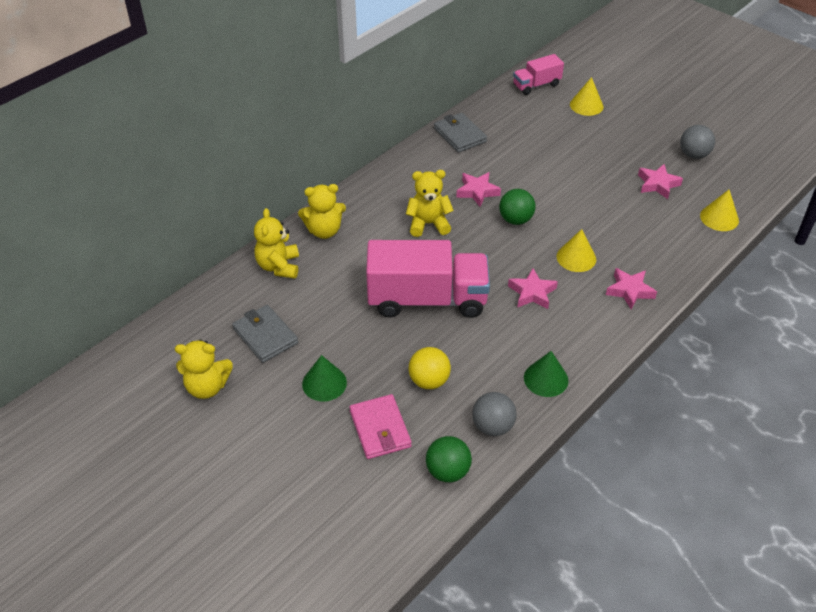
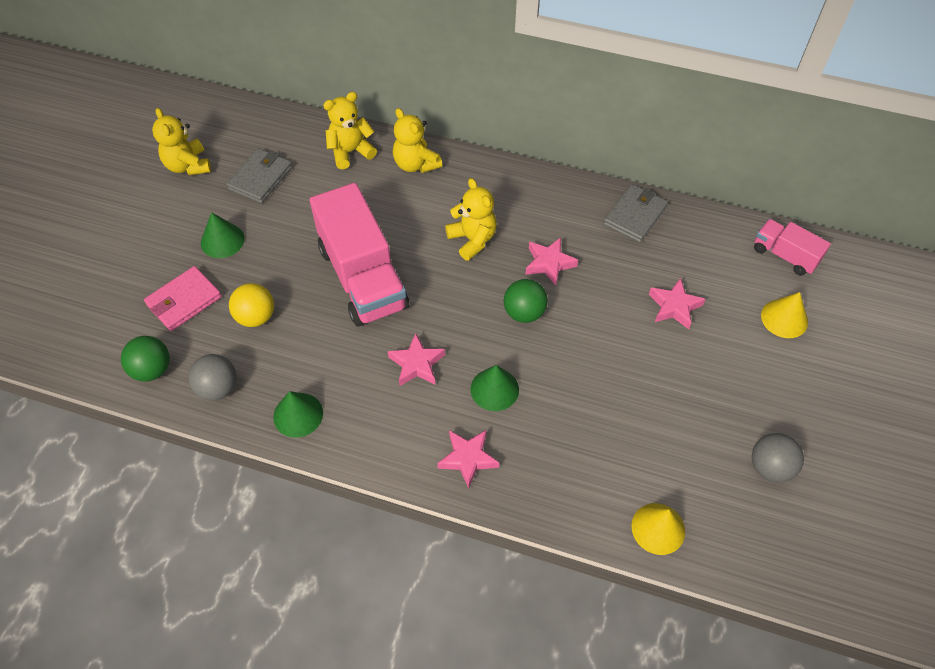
camera: 65 degrees right, 10 degrees up
yellow cone [557,229,596,272] -> green cone [470,365,519,411]
pink star [638,164,683,199] -> pink star moved to [649,278,706,329]

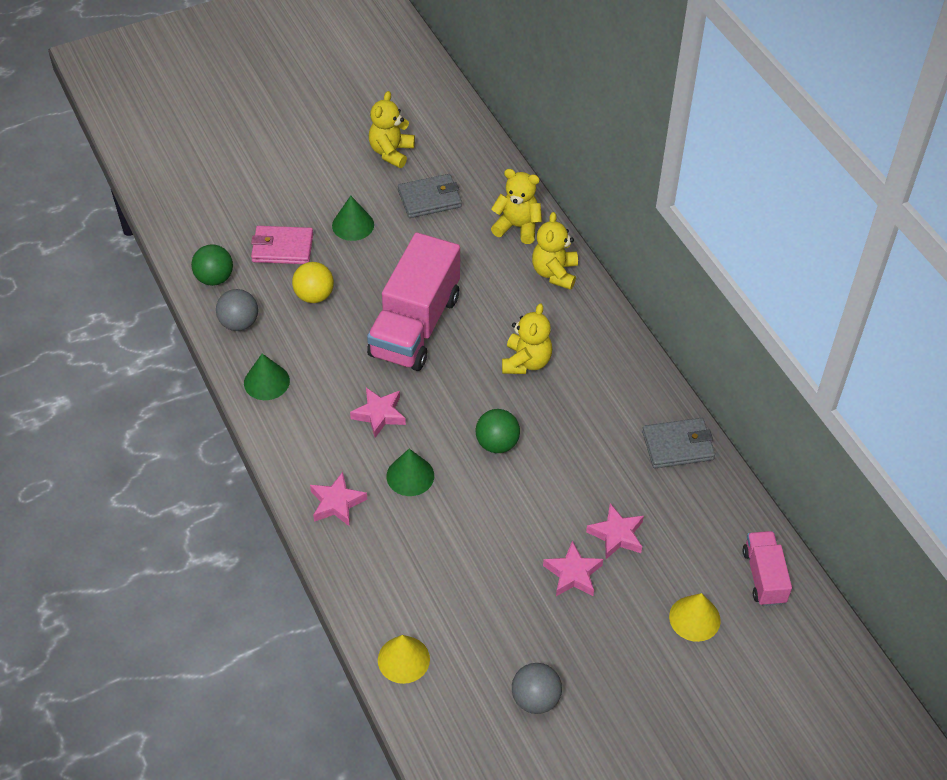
camera: 45 degrees right, 5 degrees down
pink star [526,237,578,286] -> pink star moved to [543,541,603,596]

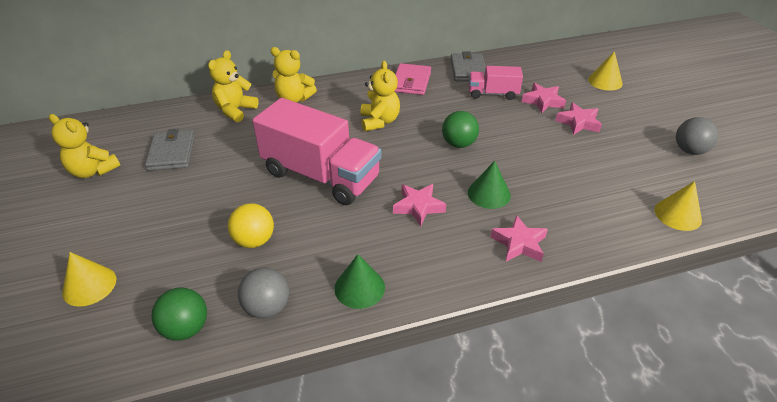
camera: 80 degrees left, 10 degrees down
pink wallet [251,226,313,264] -> pink wallet moved to [394,63,431,95]
green cone [332,196,374,241] -> none
yellow teddy bear [502,303,552,374] -> yellow teddy bear turned 60 degrees clockwise [361,61,400,131]
pink truck [743,531,792,606] -> pink truck moved to [469,66,523,100]
none -> yellow cone [62,252,116,307]

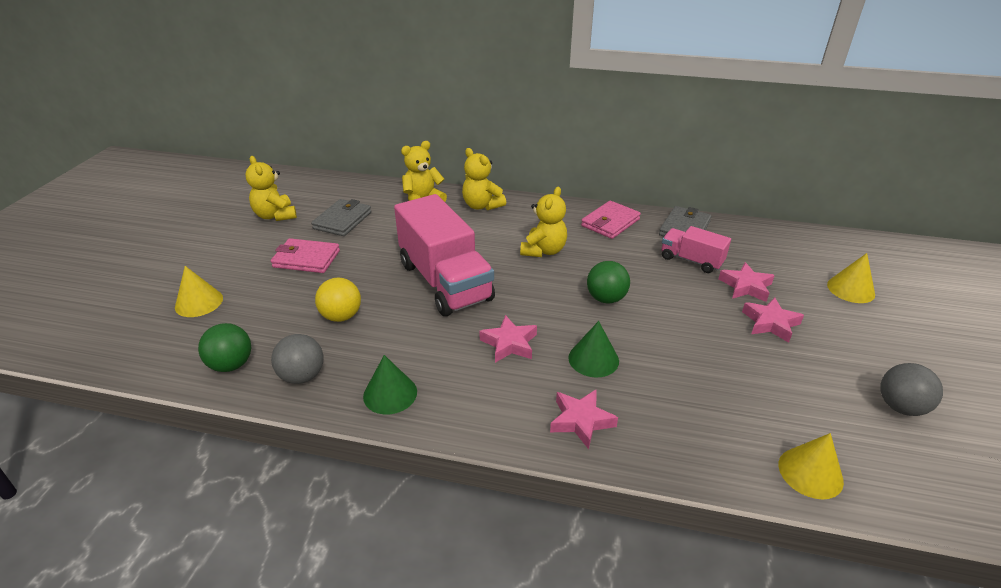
camera: 30 degrees right, 5 degrees down
none -> pink wallet [271,238,340,273]

